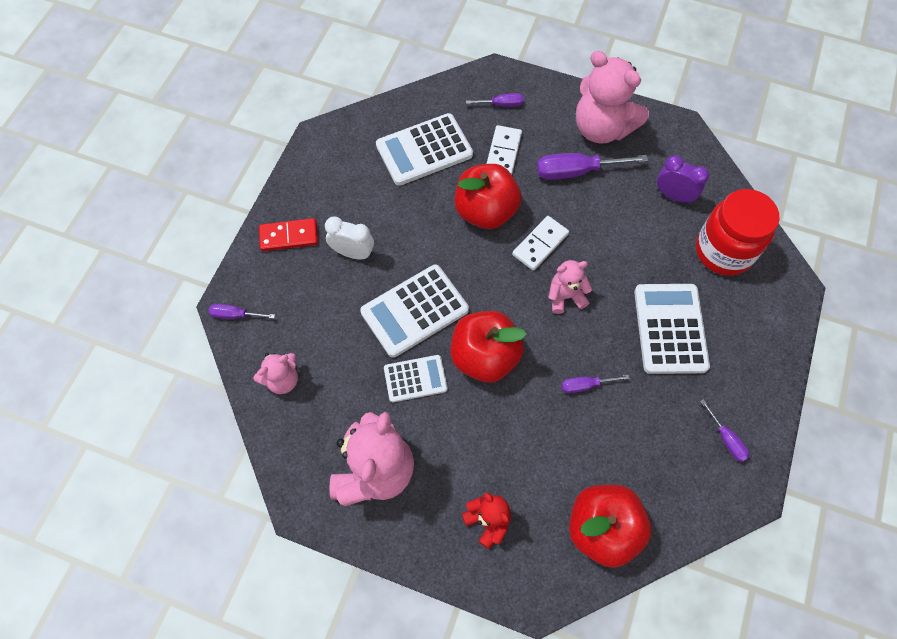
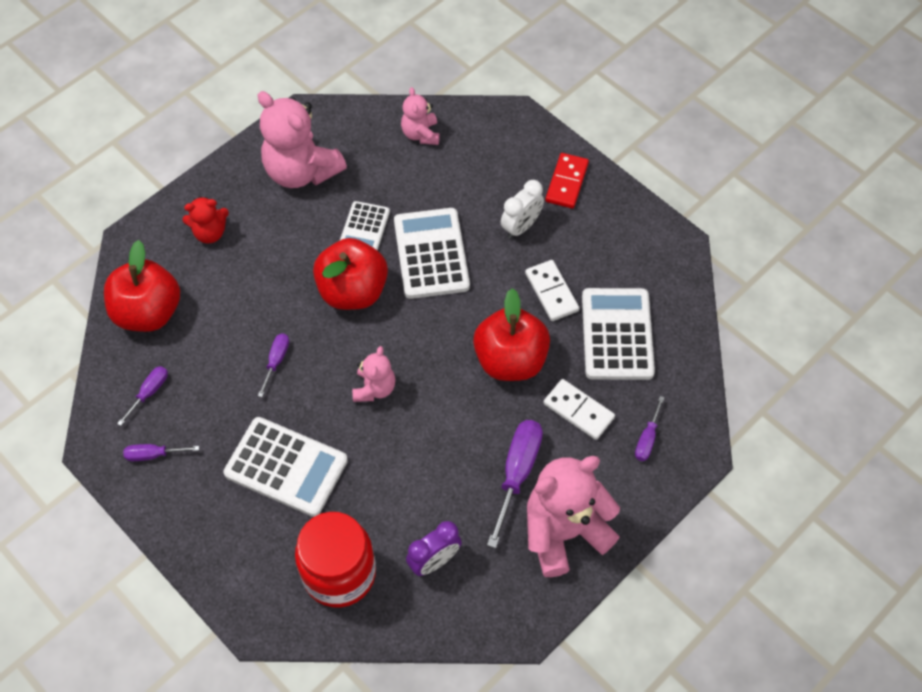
camera: 115 degrees right, 5 degrees down
purple screwdriver [209,304,275,319] -> purple screwdriver moved to [117,366,168,426]
white domino [512,216,569,271] -> white domino moved to [525,260,579,321]

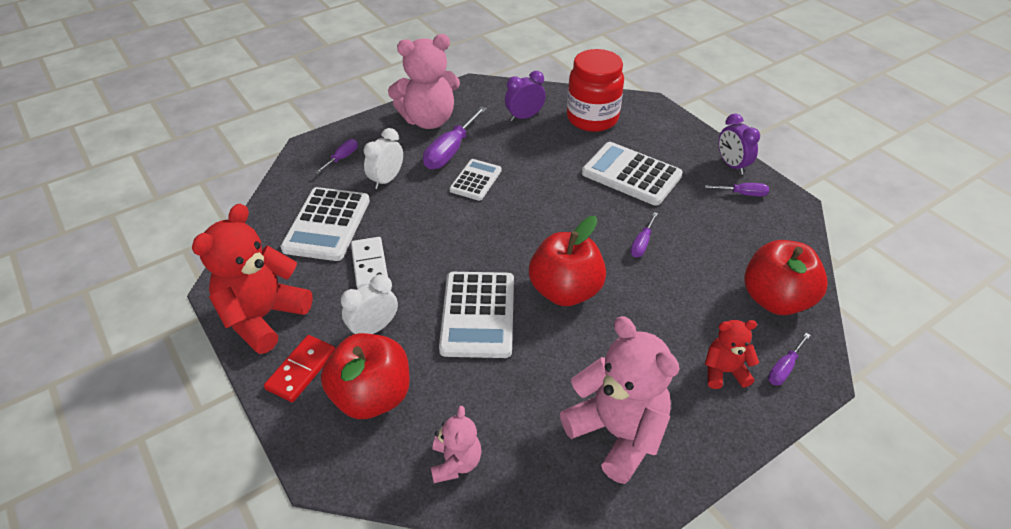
camera: 170 degrees left, 15 degrees down
purple screwdriver [117,366,168,426] -> purple screwdriver moved to [768,333,811,385]
white calculator [340,201,390,251] -> white calculator moved to [449,159,502,201]
pink teddy bear [352,346,395,402] -> none
red apple [473,288,550,381] -> red apple moved to [321,333,410,419]
white domino [543,379,615,440] -> white clock [364,128,403,189]
none -> red teddy bear [192,204,313,354]
none -> purple clock [718,114,760,175]

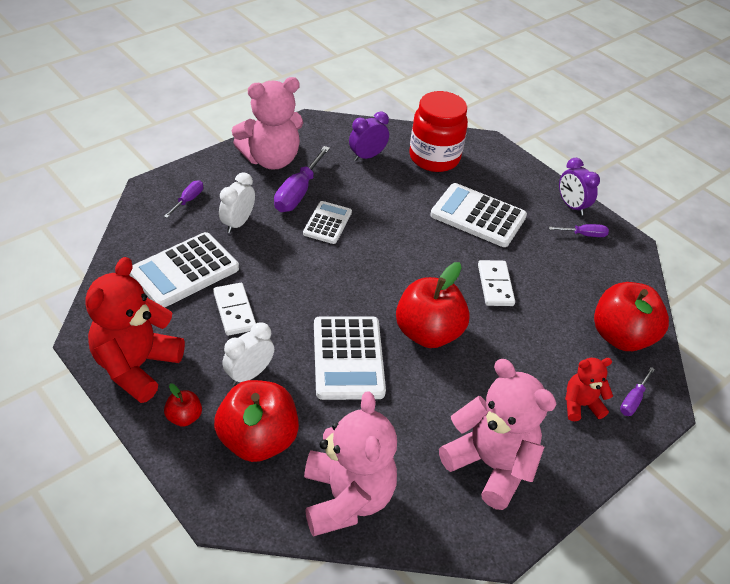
camera: 10 degrees left, 0 degrees up
red domino [264,335,335,402] -> red apple [164,384,202,427]
white calculator [280,187,370,261] -> white calculator turned 45 degrees clockwise [129,232,239,307]
pink teddy bear [431,406,482,483] -> pink teddy bear [304,391,397,536], size x1.90
purple screwdriver [630,212,658,257] -> white domino [478,260,515,306]

